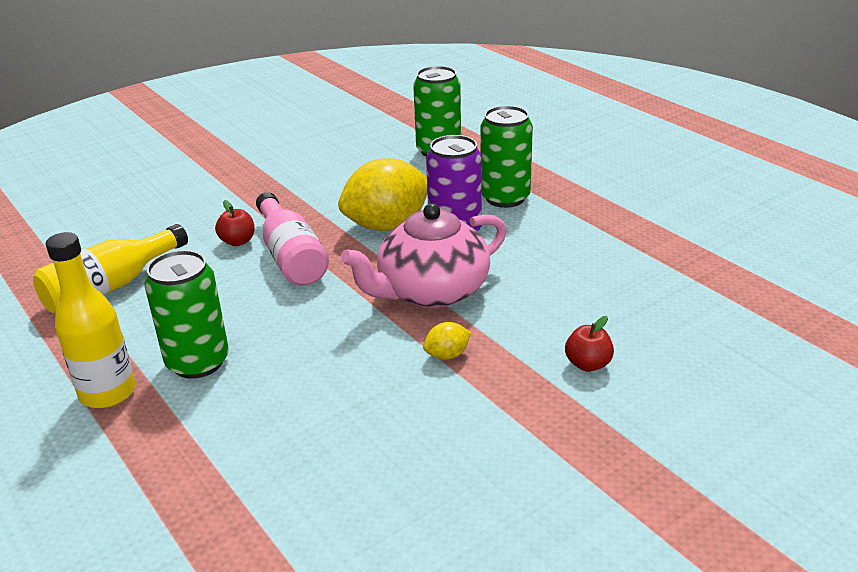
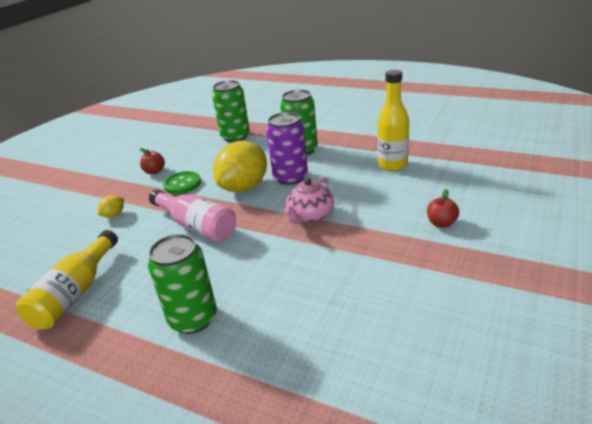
camera: 25 degrees left, 0 degrees up
yellow bottle [46,232,135,408] -> yellow bottle moved to [377,70,409,171]
red apple [215,200,255,246] -> red apple moved to [140,148,165,174]
pink teapot [341,203,507,308] -> pink teapot [284,177,334,224], size x0.63
yellow lemon [423,322,471,360] -> yellow lemon moved to [98,195,124,218]
none -> green button [163,171,201,194]

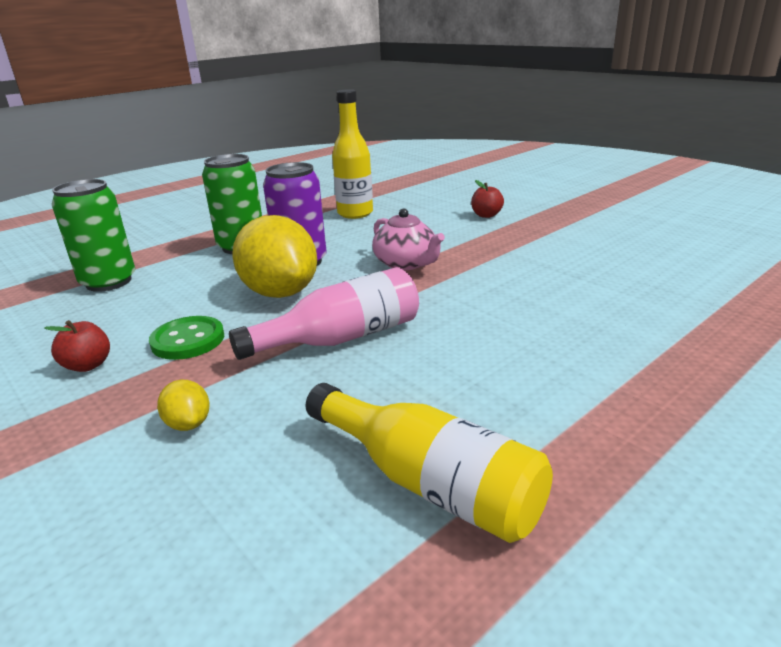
camera: 70 degrees left, 5 degrees down
green can [148,234,217,334] -> none

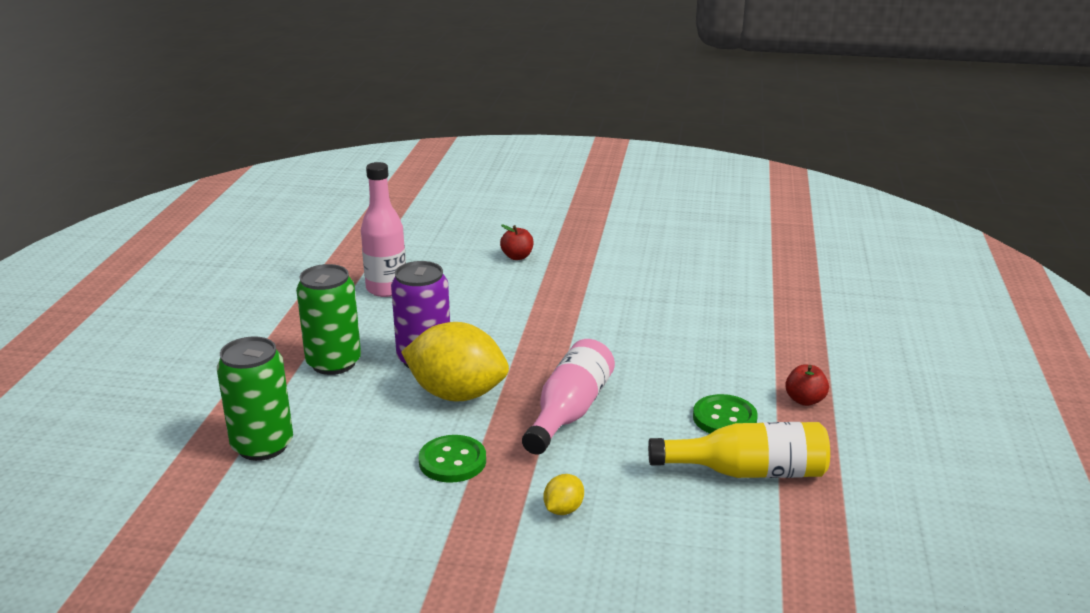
camera: 40 degrees left, 0 degrees up
red apple [44,320,110,372] -> red apple moved to [785,364,829,406]
yellow lemon [157,380,210,431] -> yellow lemon turned 75 degrees counterclockwise [543,474,584,515]
yellow bottle [332,89,373,219] -> pink bottle [361,162,406,297]
pink teapot [372,208,445,270] -> none
none -> green button [693,394,758,434]

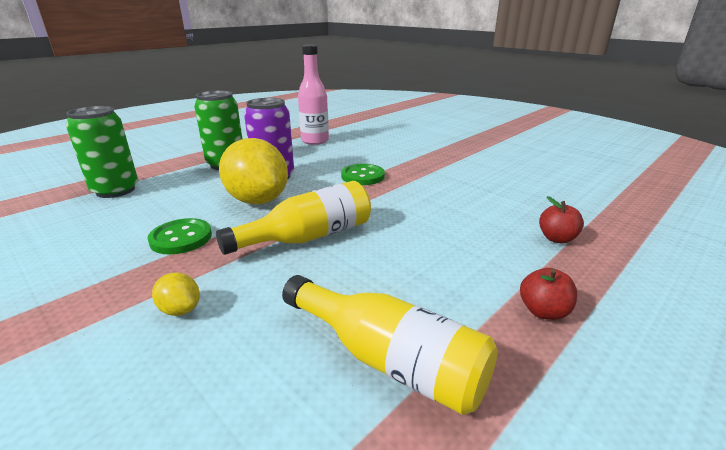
camera: 35 degrees right, 0 degrees up
red apple [500,224,534,260] -> red apple moved to [539,196,584,243]
pink bottle [522,339,615,455] -> yellow bottle [216,181,371,255]
yellow lemon [543,474,584,515] -> yellow lemon turned 60 degrees clockwise [152,273,200,316]
green button [693,394,758,434] -> green button moved to [341,164,385,185]

